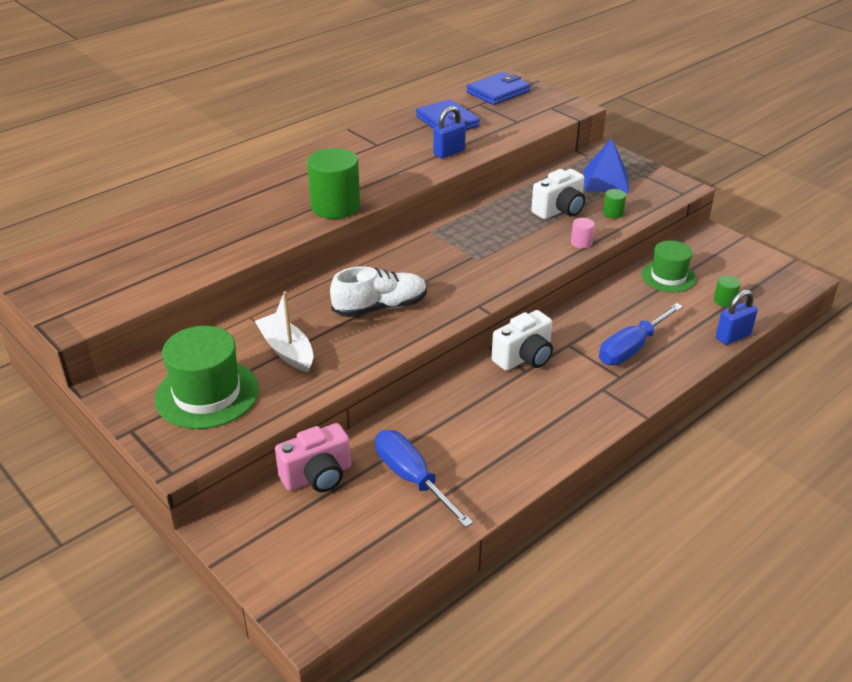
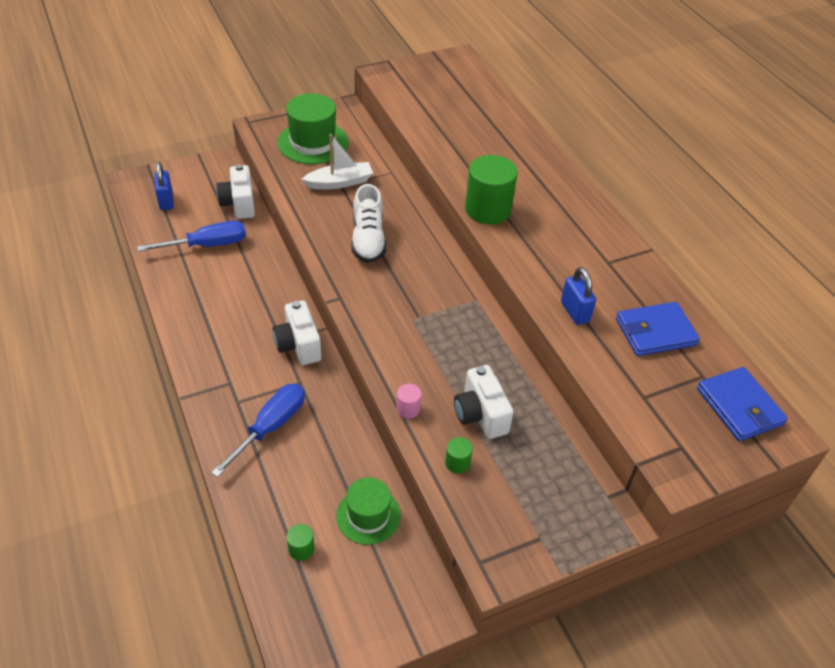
camera: 105 degrees right, 10 degrees up
pink camera [275,423,351,492] -> white camera [216,164,255,219]
blue pyramid [583,138,630,193] -> none
blue screwdriver [599,303,683,365] -> blue screwdriver turned 60 degrees clockwise [211,384,305,477]
blue padlock [716,290,758,345] -> blue padlock moved to [154,162,174,210]

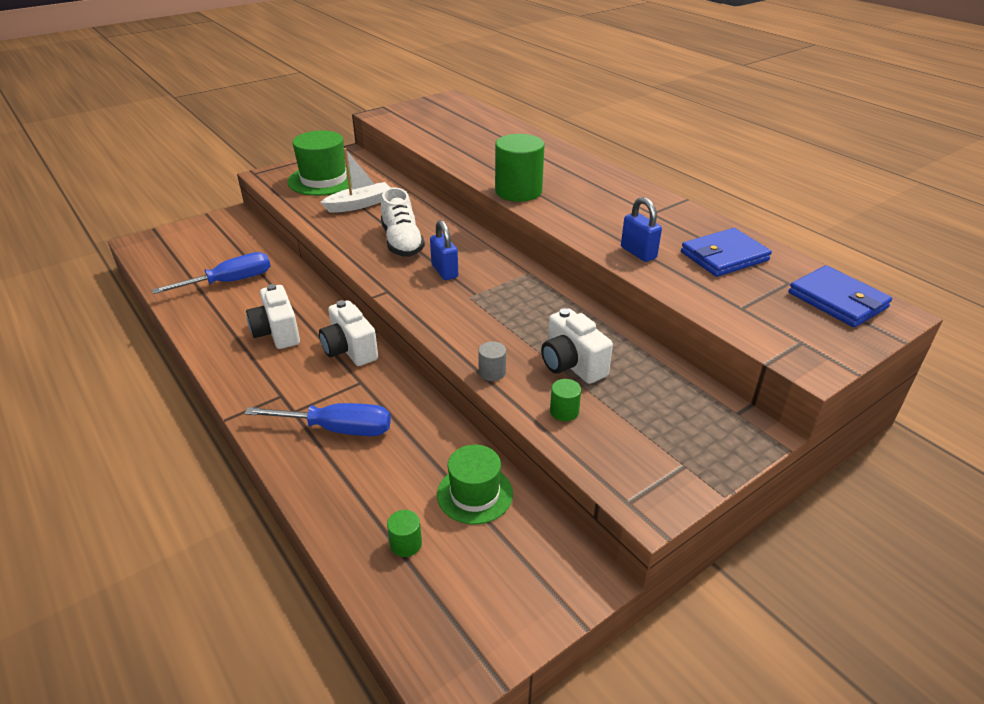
camera: 10 degrees left, 10 degrees down
blue padlock [154,162,174,210] -> blue padlock moved to [430,220,458,280]
blue screwdriver [211,384,305,477] -> blue screwdriver turned 75 degrees clockwise [244,403,391,436]
white camera [216,164,255,219] -> white camera moved to [246,284,300,349]
pink cylinder [396,384,422,418] -> grey cylinder [478,341,506,381]

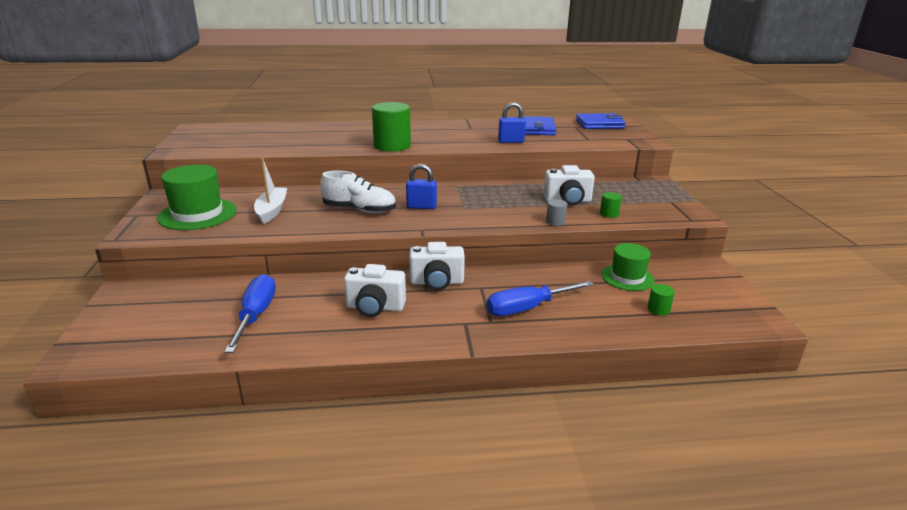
camera: 60 degrees left, 10 degrees down
blue screwdriver [244,403,391,436] -> blue screwdriver turned 150 degrees counterclockwise [487,281,594,316]

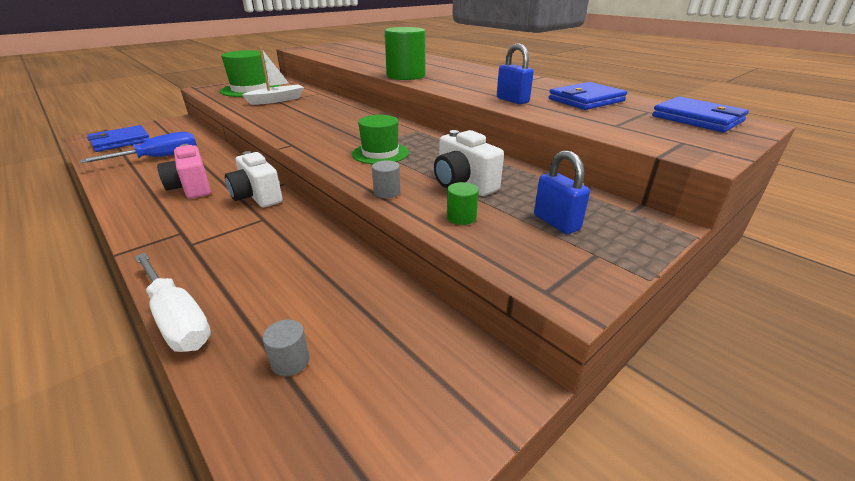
camera: 55 degrees right, 5 degrees up
white shoe [320,171,396,213] -> none
white camera [344,264,406,317] -> pink camera [157,144,211,199]
blue padlock [406,164,437,209] -> blue padlock moved to [534,150,590,234]
blue screwdriver [487,281,594,316] -> none
green hat [602,243,655,291] -> green hat moved to [352,115,409,164]
green cylinder [647,284,675,316] -> grey cylinder [263,319,310,376]
none -> blue wallet [87,125,150,152]
none -> white screwdriver [134,253,211,352]

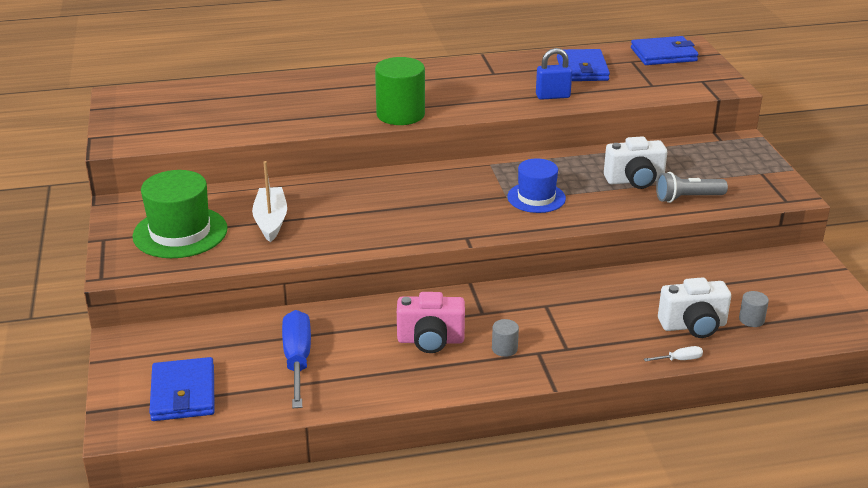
camera: 60 degrees left, 0 degrees up
white screwdriver [134,253,211,352] -> white screwdriver [644,346,703,362], size x0.43
white camera [225,151,283,207] -> white camera moved to [658,277,731,338]
green hat [352,115,409,164] -> blue hat [507,158,566,213]
grey cylinder [372,160,401,198] -> grey cylinder moved to [492,319,519,357]
green cylinder [447,182,479,225] -> grey flashlight [656,172,728,203]
blue padlock [534,150,590,234] -> none

